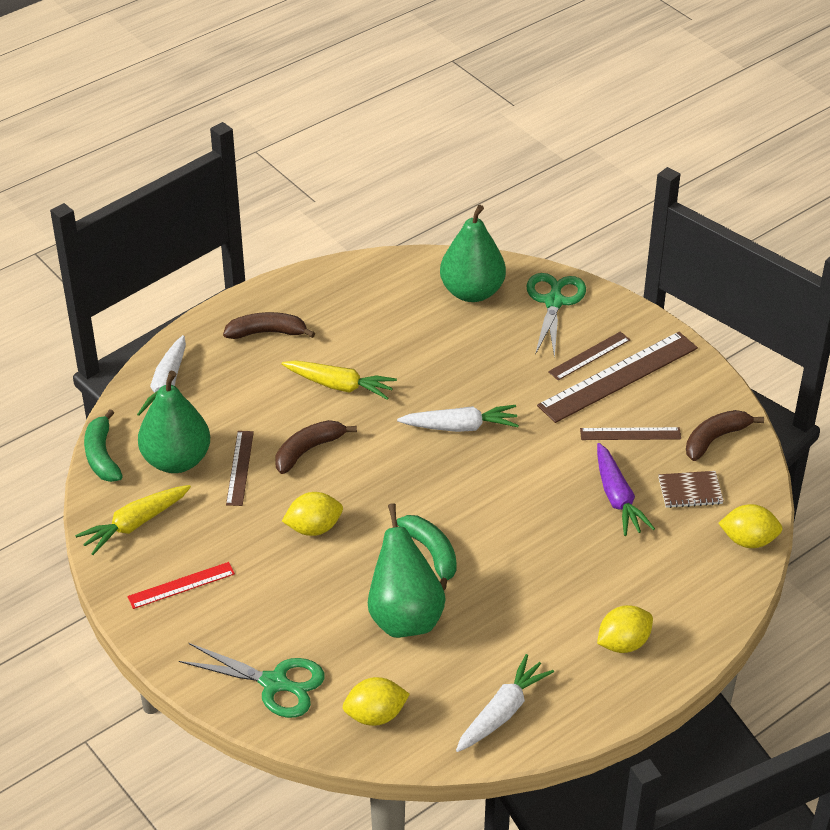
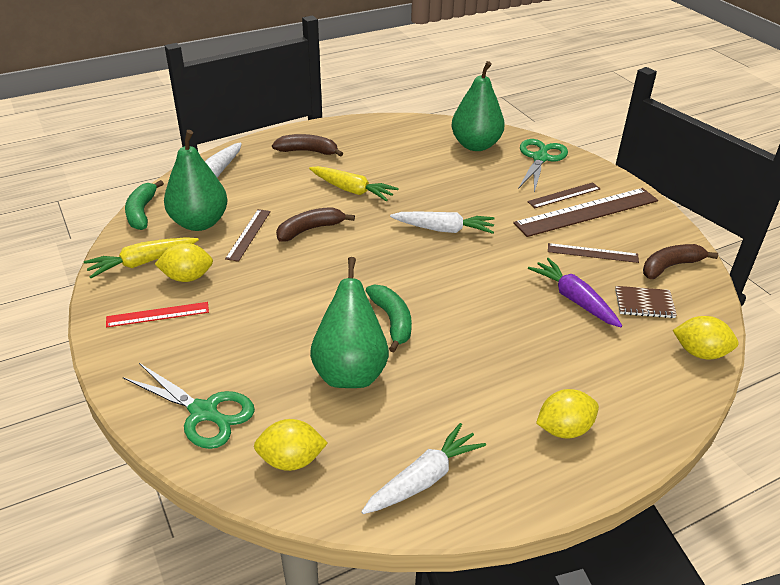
camera: 10 degrees right, 5 degrees down
yellow lemon [282,492,343,536] -> yellow lemon moved to [155,243,213,282]
purple carrot [597,443,655,536] -> purple carrot turned 150 degrees clockwise [528,258,622,327]

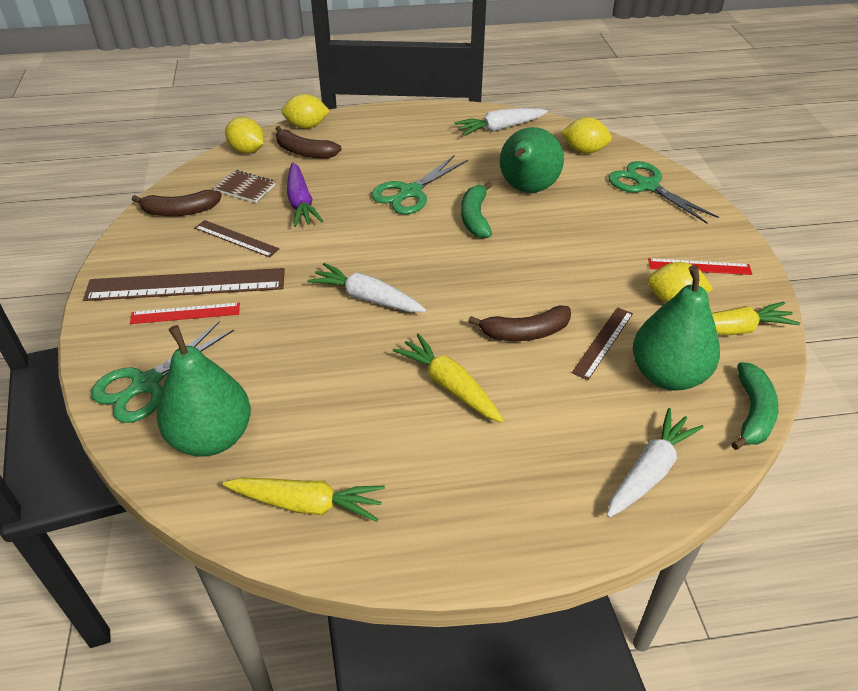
camera: 160 degrees left, 5 degrees up
brown banana [272,134,343,157] -> brown banana moved to [276,126,342,159]
brown ruler [527,182,600,208] -> red ruler [130,303,240,324]
yellow lemon [536,389,599,439] -> yellow lemon moved to [281,94,330,129]
none -> yellow carrot [223,478,385,522]
none -> green scissors [371,156,468,214]

